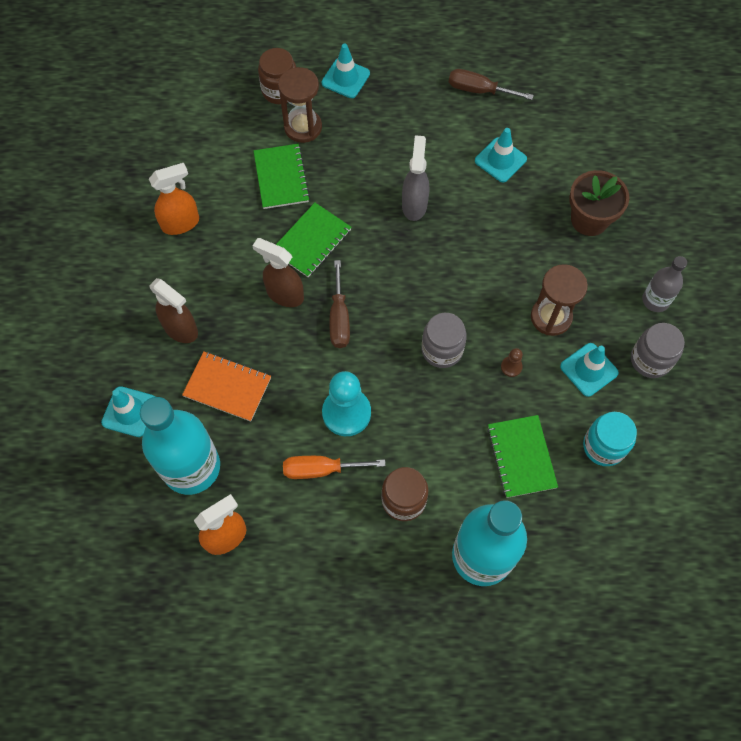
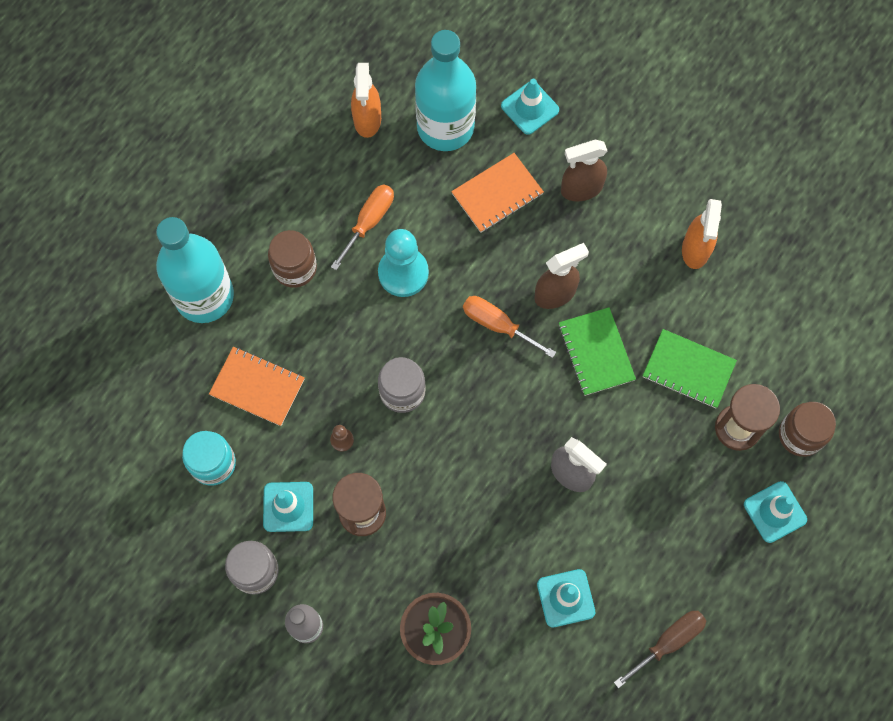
camera: 125 degrees right, 5 degrees up
brown screwdriver [330,260,350,348] -> orange screwdriver [463,296,556,358]
green notebook [487,415,558,498] -> orange notebook [209,347,305,426]

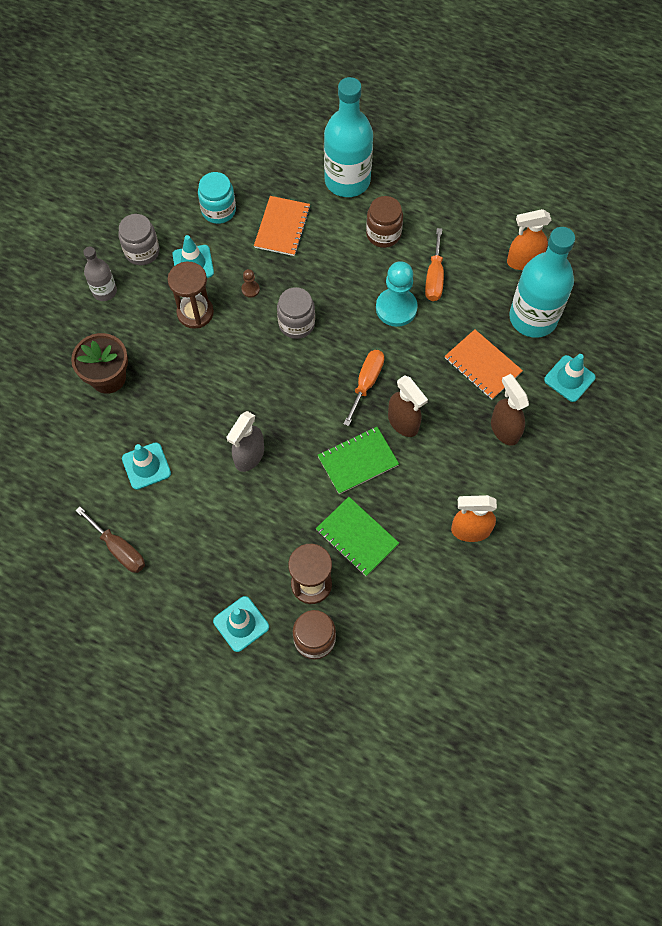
camera: 80 degrees right, 5 degrees down
orange screwdriver [331,184,394,270] -> orange screwdriver turned 75 degrees clockwise [425,228,444,301]
green notebook [643,329,737,408] -> green notebook turned 60 degrees counterclockwise [316,497,399,576]

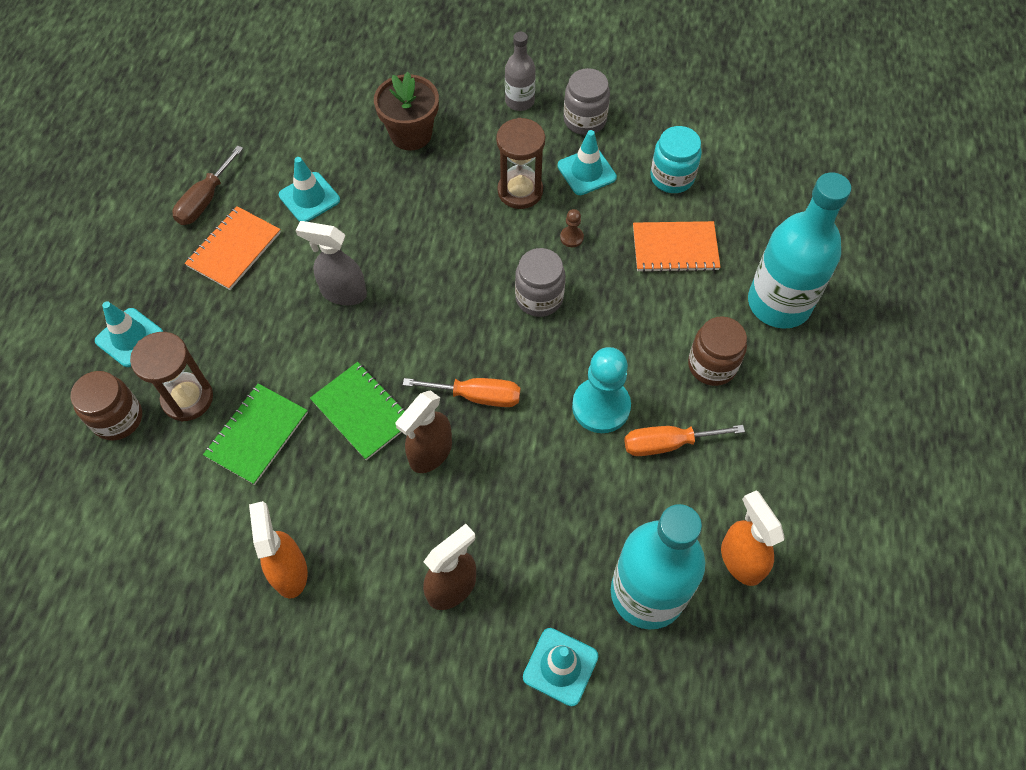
camera: 75 degrees right, 5 degrees down
orange notebook [445,329,523,400] -> orange notebook moved to [185,206,281,290]

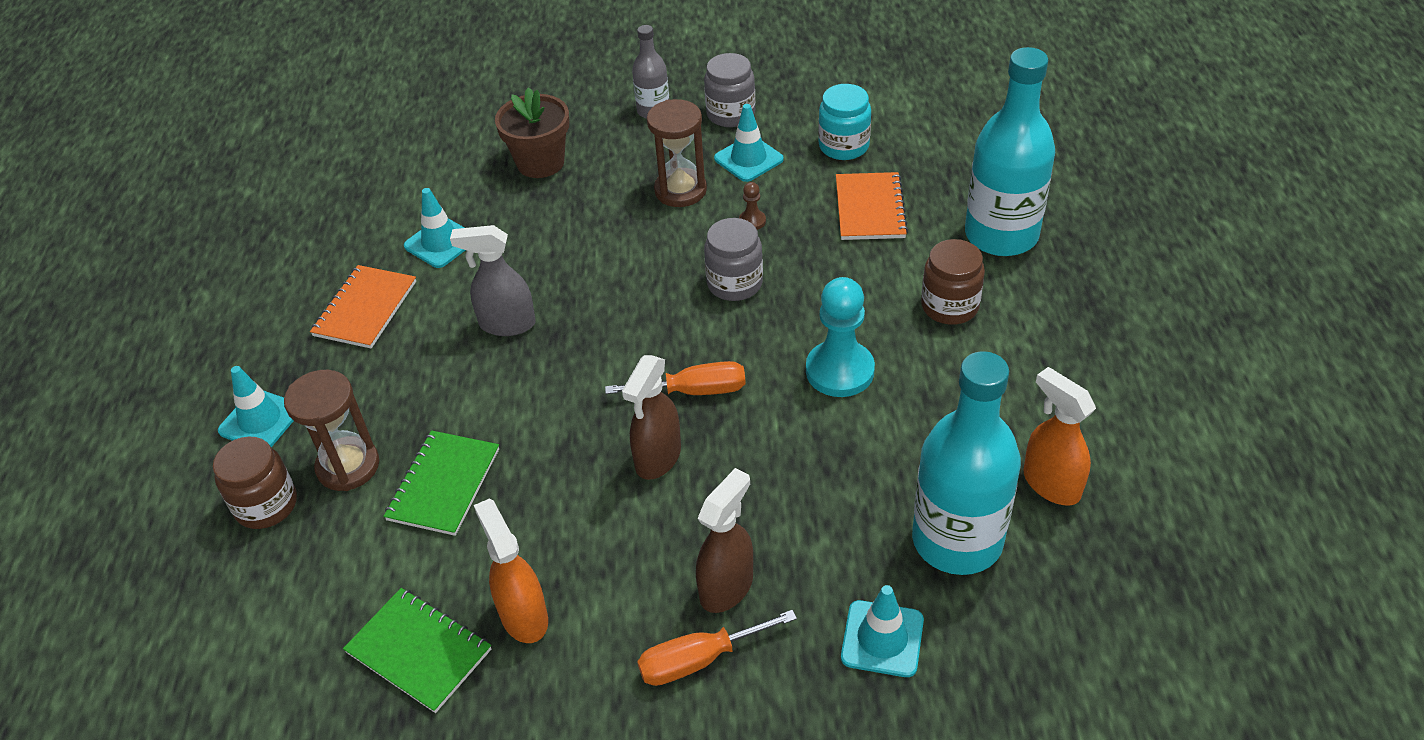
camera: 10 degrees left, 15 degrees down
brown screwdriver [172,145,243,225] -> none
green notebook [310,362,406,460] -> green notebook moved to [343,588,491,713]
orange screwdriver [624,425,745,456] -> orange screwdriver moved to [637,610,797,686]
orange notebook [633,221,721,273] -> orange notebook turned 75 degrees counterclockwise [836,172,908,240]

